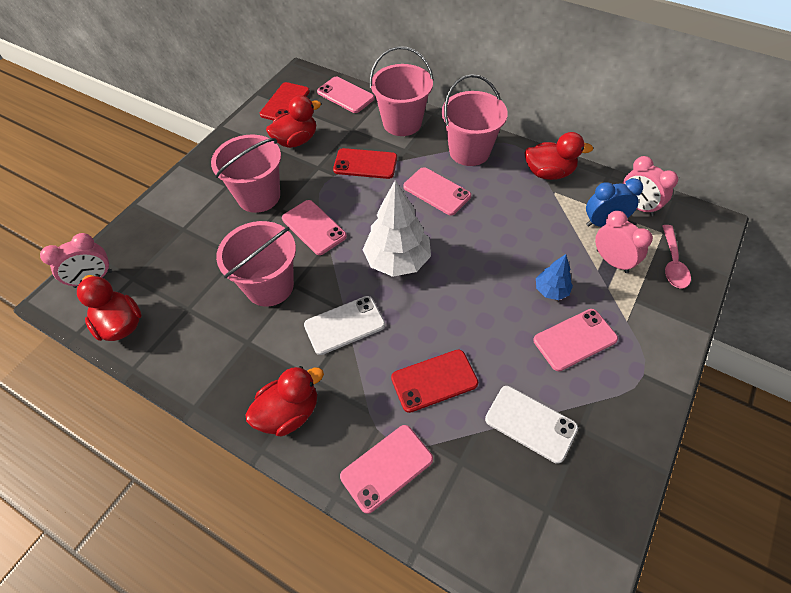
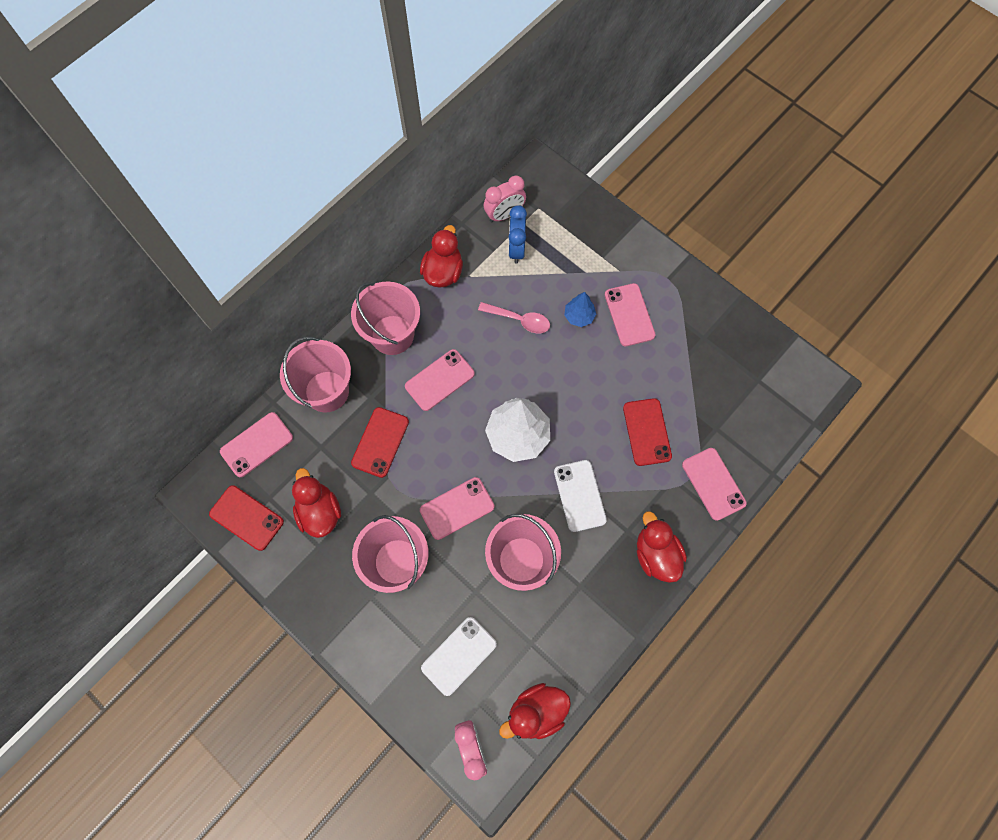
camera: 80 degrees left, 15 degrees up
white phone [485,386,578,464] -> white phone moved to [421,617,497,696]
pink clock [595,211,653,273] -> none
pink spoon [662,225,691,289] -> pink spoon moved to [478,302,550,333]

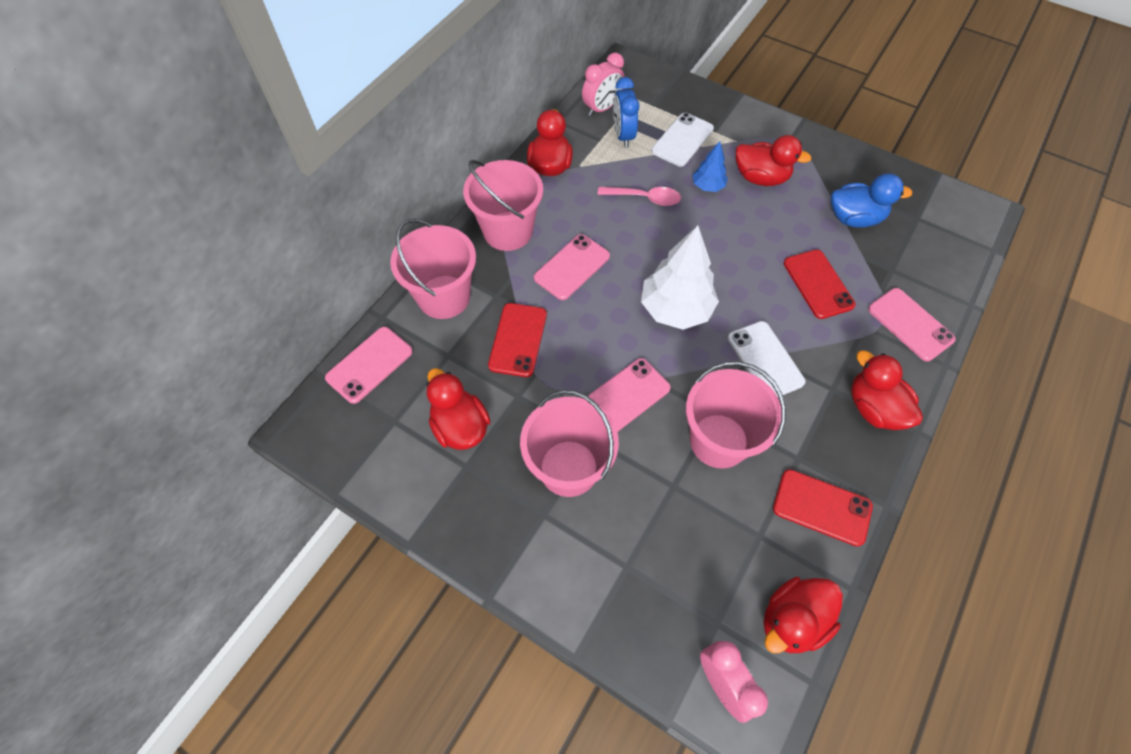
camera: 10 degrees left, 10 degrees down
red phone [209,485,284,551] -> red phone moved to [773,469,873,547]
white phone [421,617,497,696] -> white phone moved to [651,113,714,167]
pink phone [605,283,656,346] -> red duck [736,135,812,186]
none -> blue duck [831,174,913,228]

